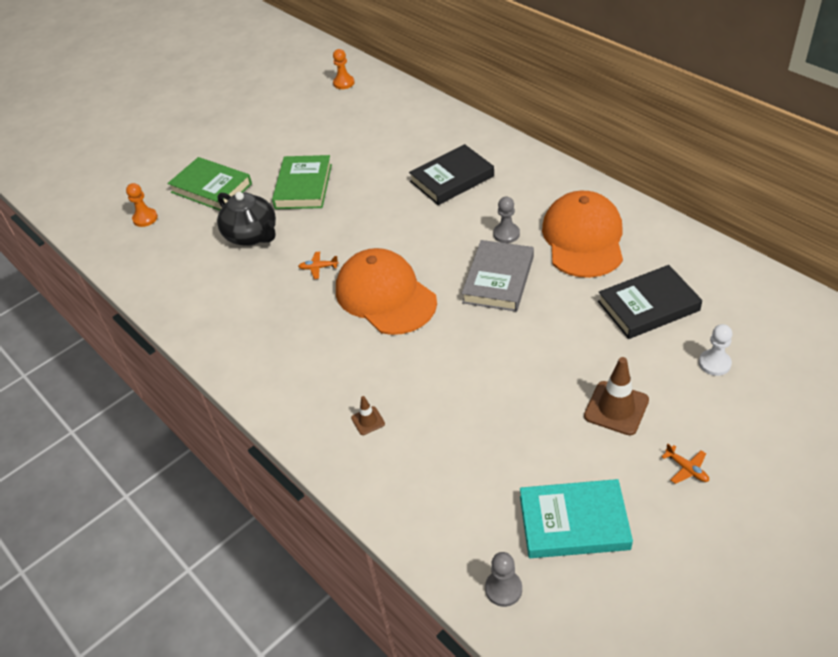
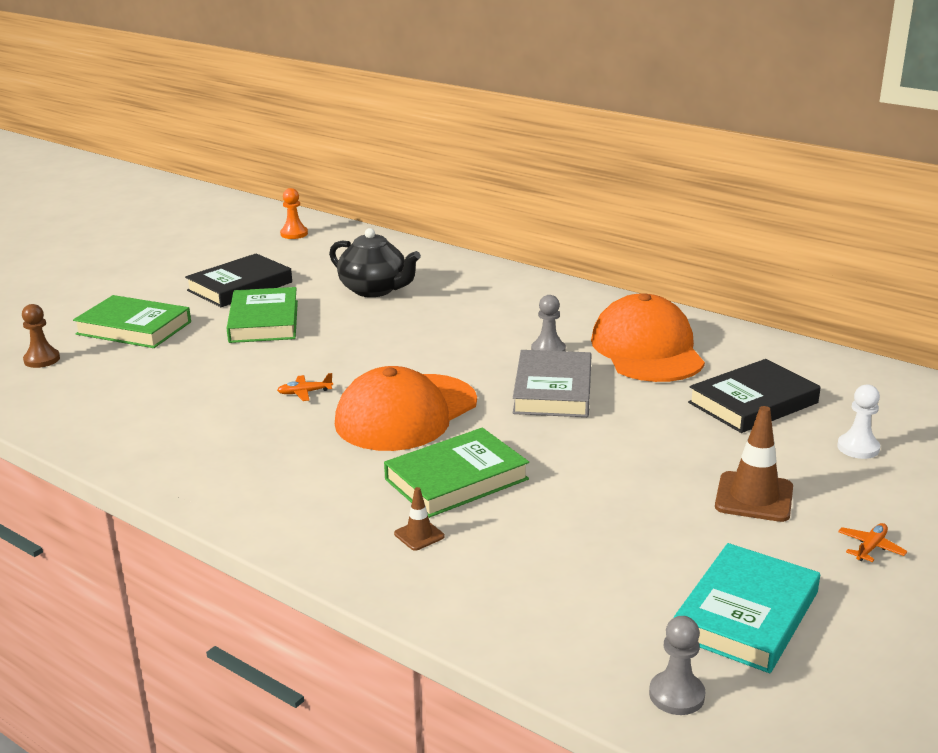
camera: 15 degrees left, 20 degrees down
orange pawn [126,183,158,227] -> brown pawn [22,304,60,368]
black teapot [217,192,276,246] -> black teapot moved to [329,228,421,297]
orange cap [336,248,437,335] -> orange cap turned 90 degrees counterclockwise [335,366,477,451]
black book [409,144,494,205] -> black book moved to [185,253,292,307]
turquoise book [520,479,633,558] -> turquoise book turned 45 degrees counterclockwise [674,543,820,673]
orange plane [661,443,709,484] -> orange plane turned 90 degrees counterclockwise [838,523,907,562]
none -> green book [384,428,529,518]

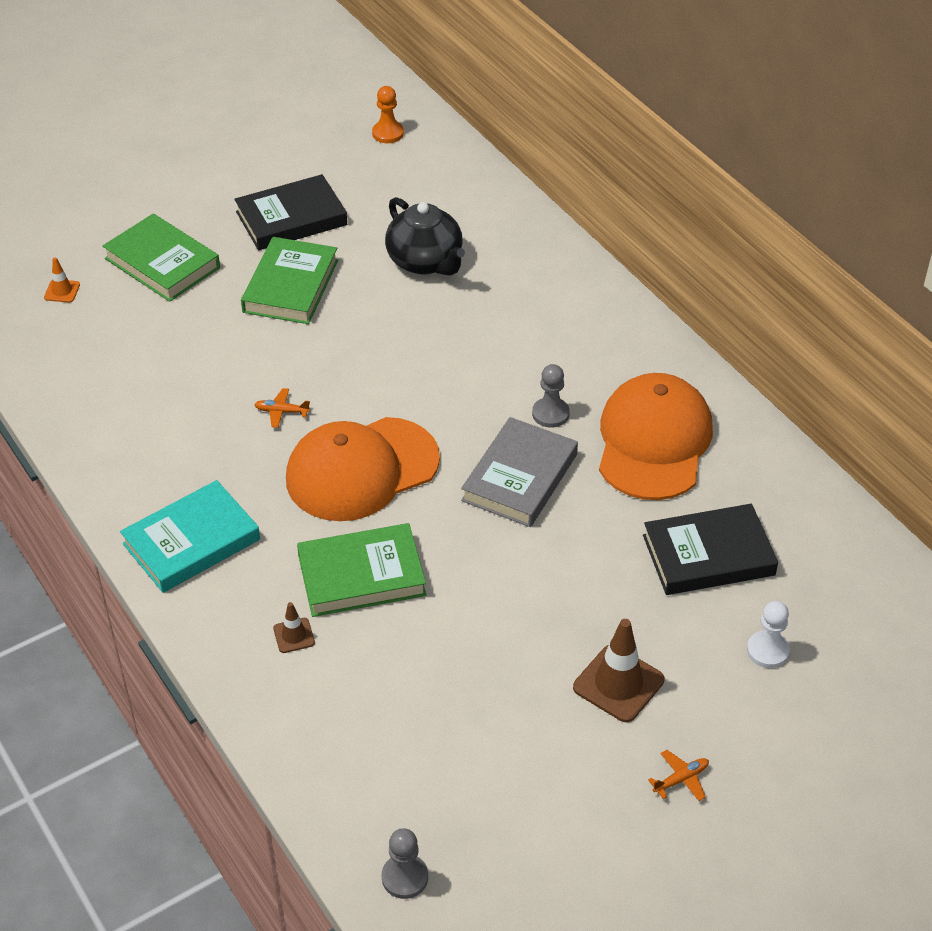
camera: 20 degrees right, 20 degrees up
brown pawn [22,304,60,368] -> orange traffic cone [44,257,80,302]
turquoise book [674,543,820,673] -> turquoise book moved to [120,480,260,593]

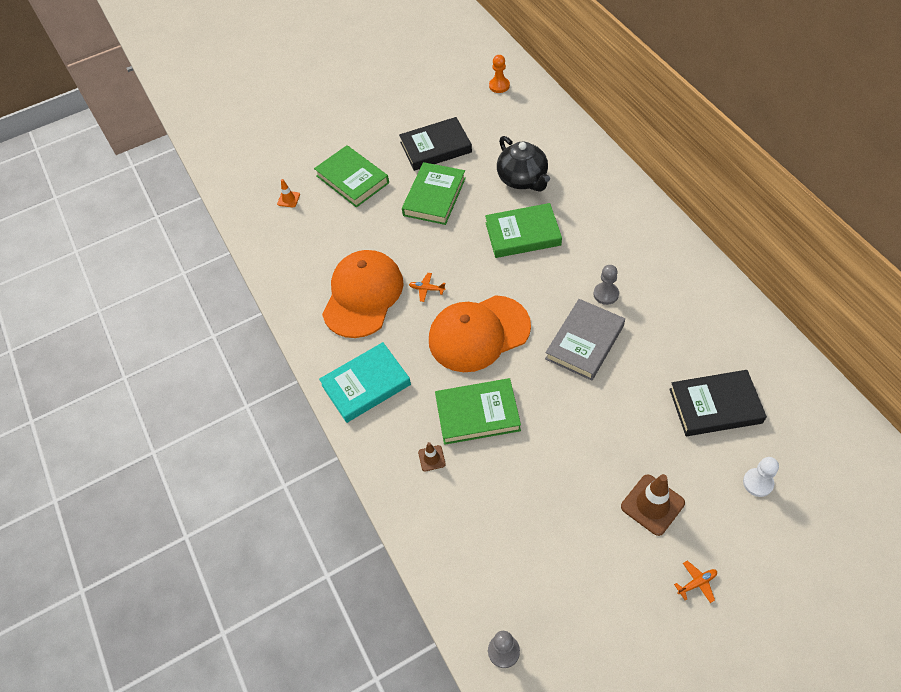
camera: 10 degrees right, 10 degrees up
orange cap [599,373,713,500] -> orange cap moved to [322,250,404,338]
none -> green book [485,203,562,258]

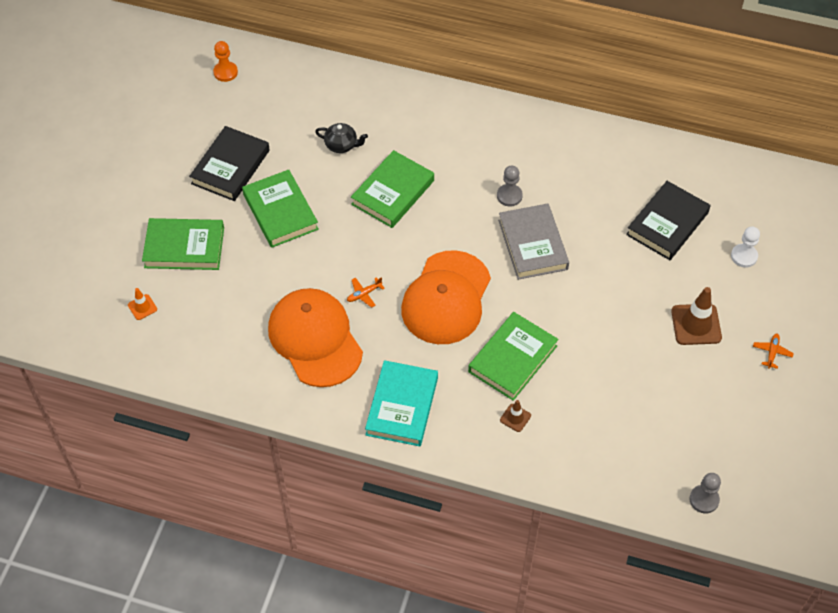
camera: 50 degrees left, 0 degrees up
black teapot [497,136,550,192] -> black teapot [315,123,368,153], size x0.58

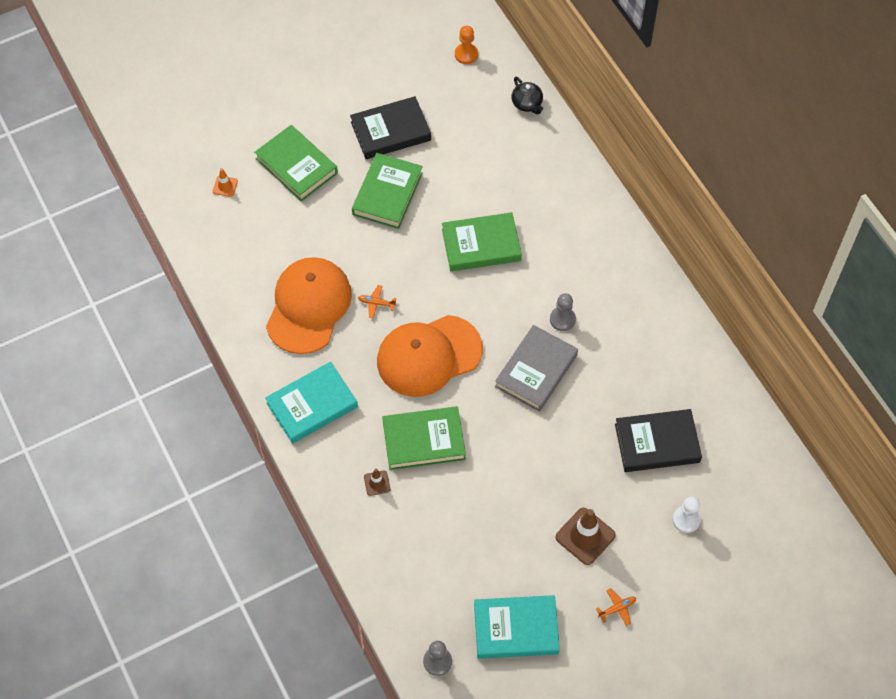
camera: 45 degrees right, 5 degrees up
black teapot [315,123,368,153] -> black teapot moved to [511,77,543,114]
none -> turquoise book [474,595,560,659]

